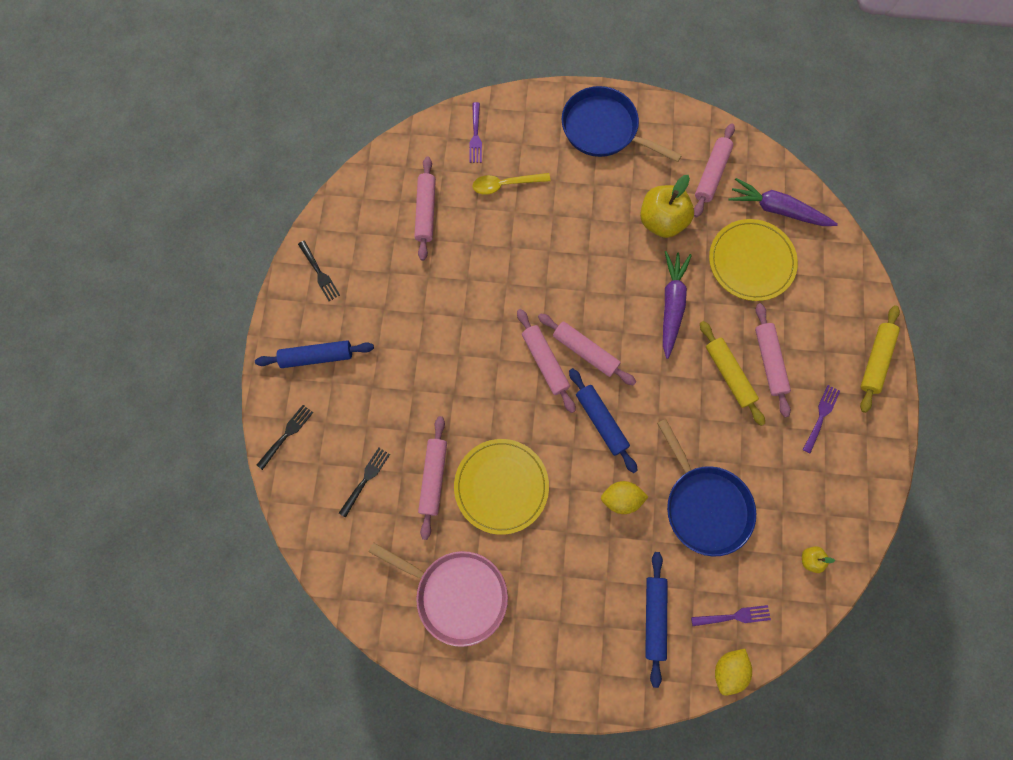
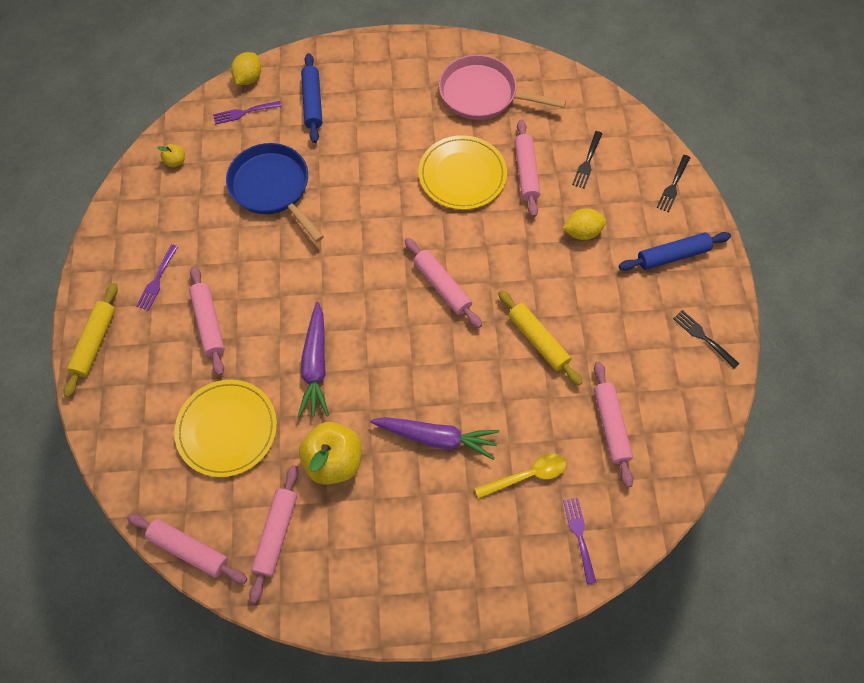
camera: 170 degrees right, 10 degrees down
pink rolling pin [538,313,636,386] -> pink rolling pin moved to [127,513,247,584]
blue pan [561,86,682,162] -> none
blue rolling pin [569,368,638,473] -> none
yellow lemon [601,481,648,514] -> yellow lemon moved to [562,208,606,240]
yellow rolling pin [700,321,765,426] -> yellow rolling pin moved to [498,290,583,385]
purple carrot [728,178,838,226] -> purple carrot moved to [370,417,499,460]

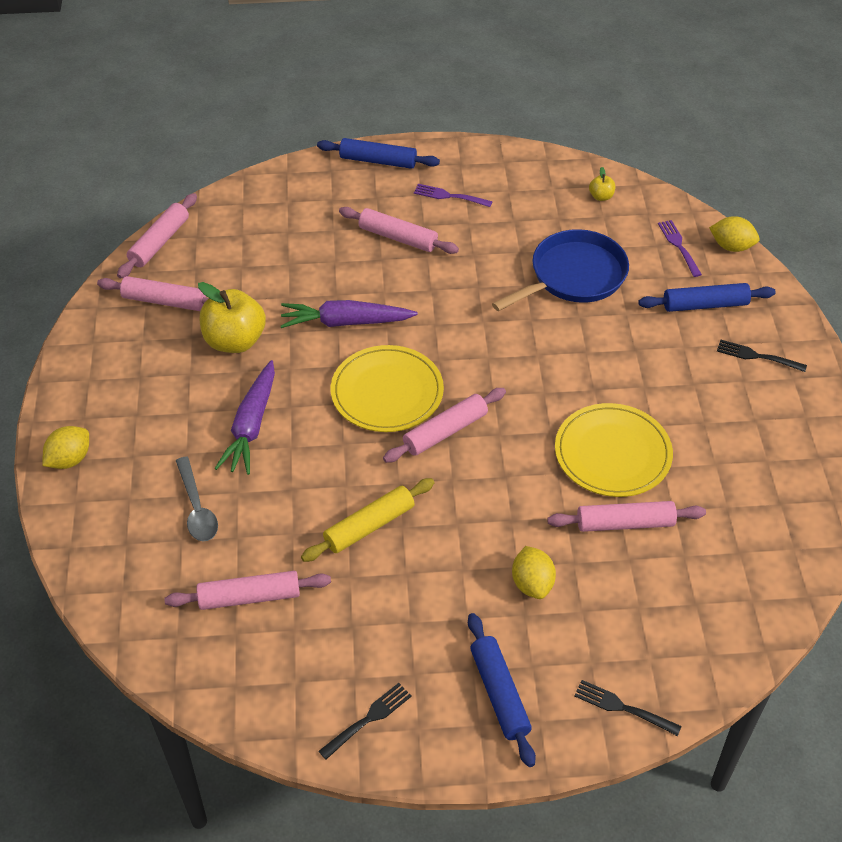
camera: 90 degrees right, 15 degrees down
yellow rolling pin [64,283,118,398] -> blue rolling pin [317,138,440,169]
yellow plate [174,380,277,477] -> yellow plate moved to [331,345,444,432]
pink rolling pin [189,266,225,376] -> pink rolling pin turned 45 degrees clockwise [339,207,459,254]
pink pan [439,55,566,120] -> none
yellow spoon [474,453,566,499] -> grey spoon [176,457,218,541]
purple fork [563,498,596,584] -> none
black fork [572,131,603,189] -> black fork moved to [717,340,807,372]
none -> yellow lemon [42,426,89,469]

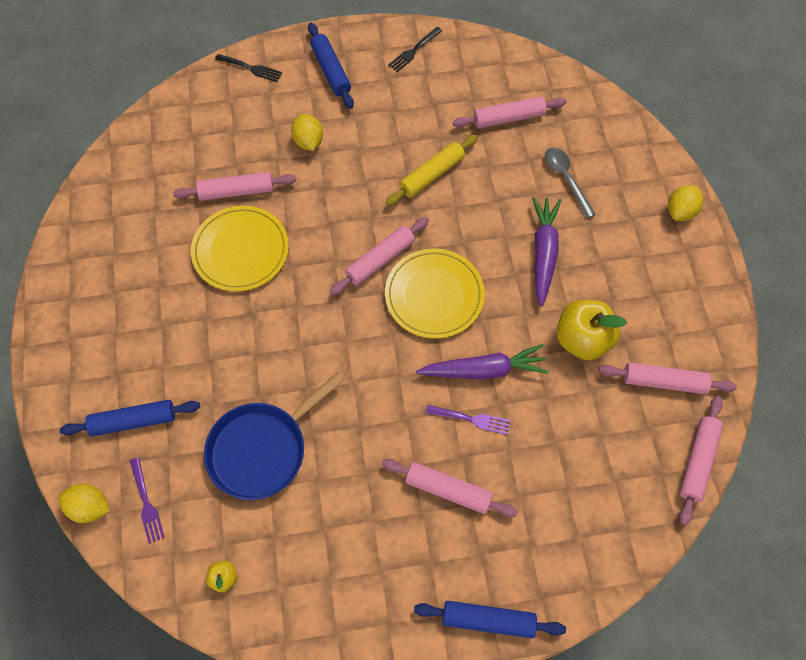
camera: 175 degrees right, 15 degrees up
purple fork [414,184,493,207] -> purple fork moved to [426,405,510,435]
black fork [717,340,807,372] -> none

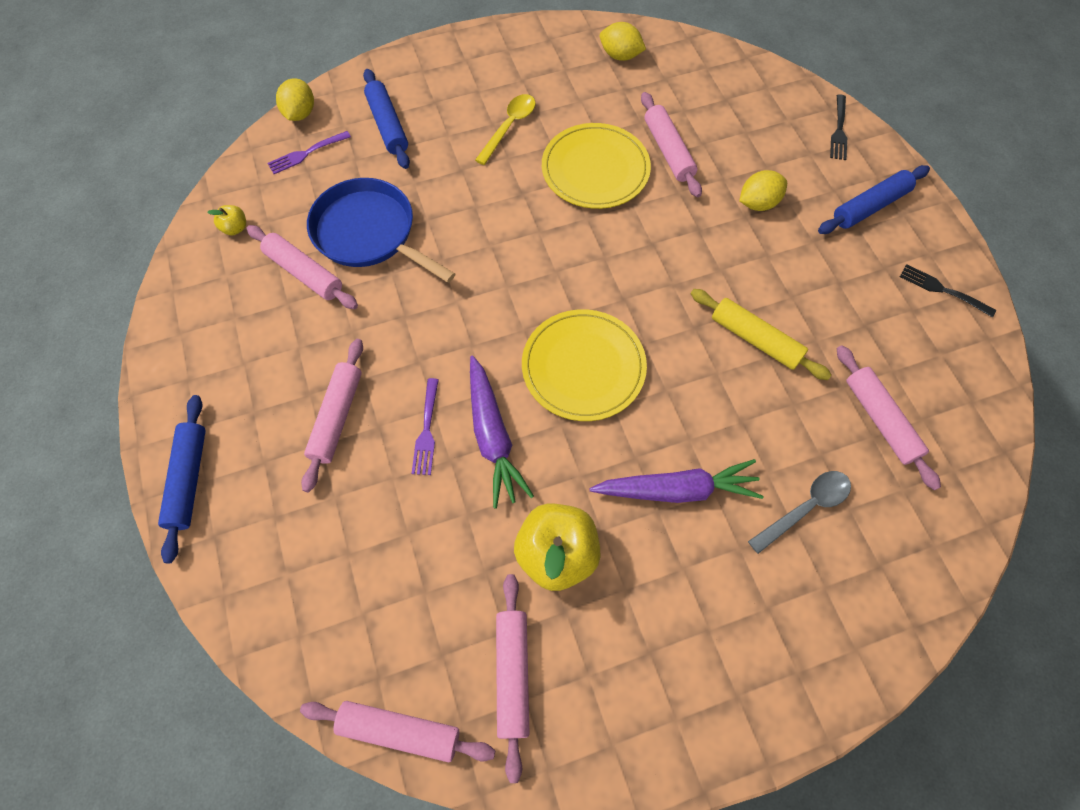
camera: 80 degrees right, 0 degrees up
pink rolling pin [330,217,429,295] -> pink rolling pin moved to [247,225,358,309]
yellow lemon [668,185,703,221] -> yellow lemon moved to [600,22,646,61]
none -> yellow spoon [475,94,536,165]

